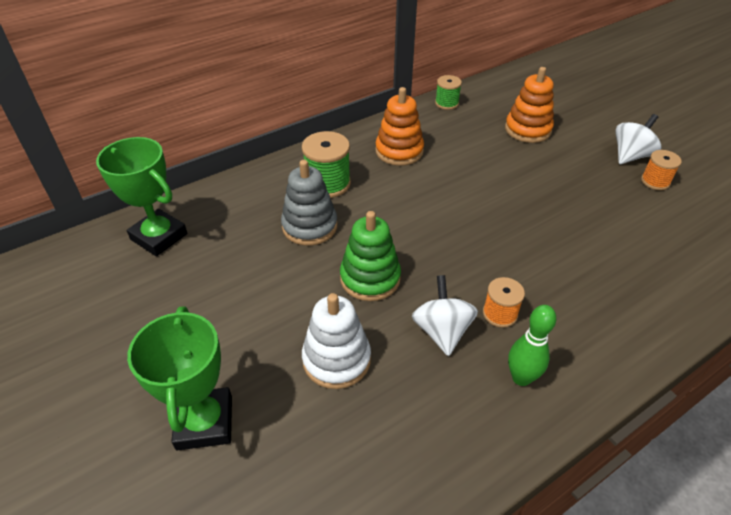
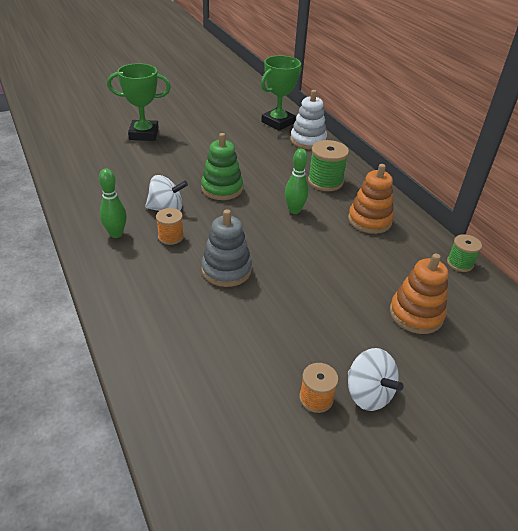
camera: 95 degrees right, 5 degrees down
grey stacking toy [281,160,337,246] -> grey stacking toy moved to [201,209,252,287]
white stacking toy [302,293,371,389] -> white stacking toy moved to [290,90,327,149]
none -> green bowling pin [285,148,309,214]

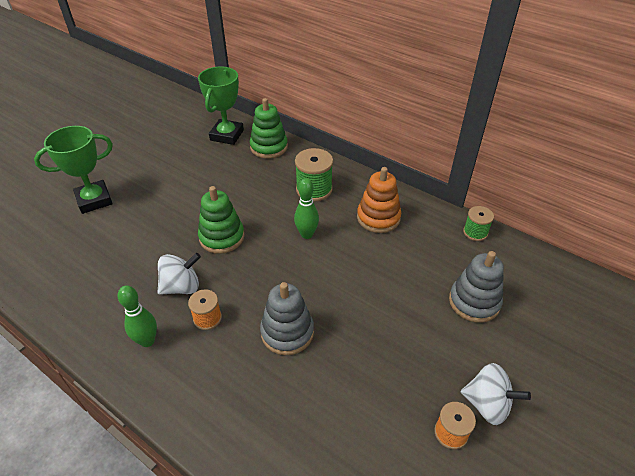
camera: 25 degrees left, 5 degrees up
white stacking toy [290,90,327,149] -> green stacking toy [250,98,288,158]
orange stacking toy [390,253,448,334] -> grey stacking toy [449,251,504,323]

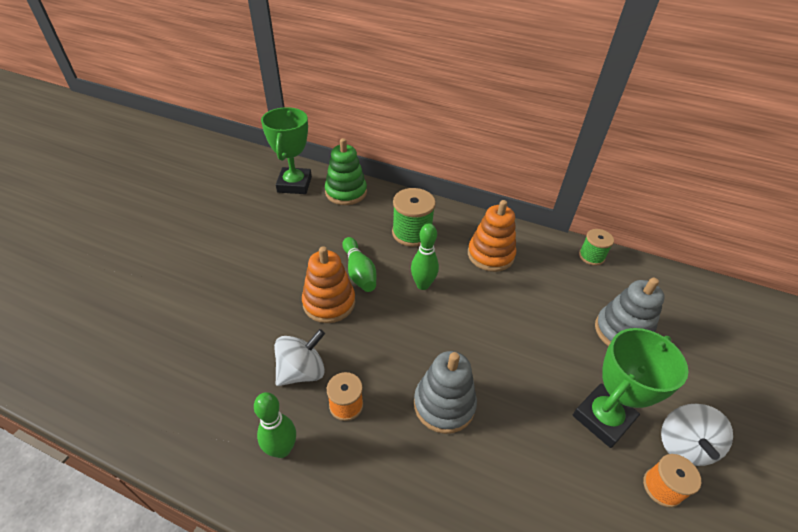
camera: 15 degrees left, 0 degrees up
green trophy [34,126,113,214] -> green trophy moved to [573,328,688,448]
green stacking toy [198,186,245,254] -> orange stacking toy [302,246,355,323]
white spinning top [461,363,531,425] -> white spinning top turned 90 degrees clockwise [661,404,733,466]
none -> green bowling pin [342,237,376,292]

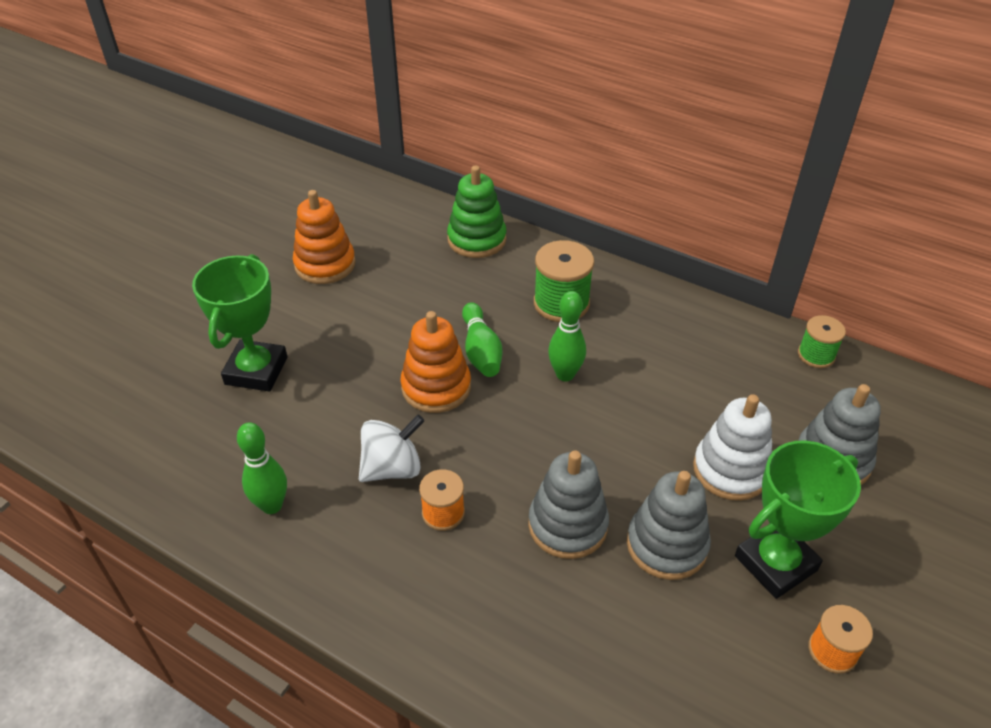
camera: 10 degrees right, 0 degrees up
green bowling pin [254,392,296,458] -> green bowling pin moved to [237,422,287,514]
green trophy [261,107,312,194] -> green trophy moved to [192,254,288,392]
orange stacking toy [468,200,516,272] -> orange stacking toy moved to [293,190,356,284]
white spinning top [661,404,733,466] -> none
none -> grey stacking toy [627,471,711,580]
none -> white stacking toy [693,394,772,501]

